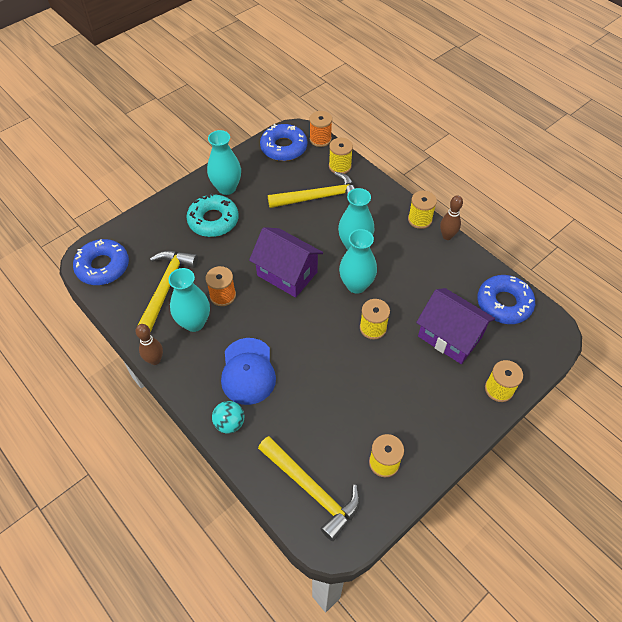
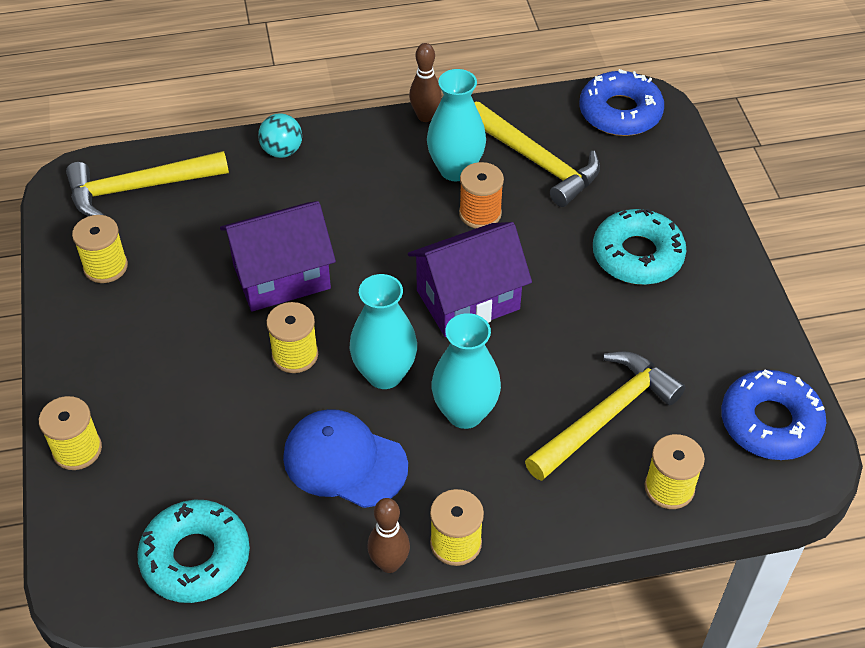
camera: 120 degrees right, 5 degrees down
turquoise vase [207,130,241,195] -> none
blue cap [221,338,276,405] -> blue cap moved to [283,409,408,508]
yellow hammer [268,172,355,208] -> yellow hammer turned 150 degrees counterclockwise [525,351,685,481]
orange spool [309,111,332,147] -> none
purple house [416,288,495,364] -> purple house moved to [220,201,336,311]
blue donut [477,275,535,324] -> turquoise donut [137,500,250,603]

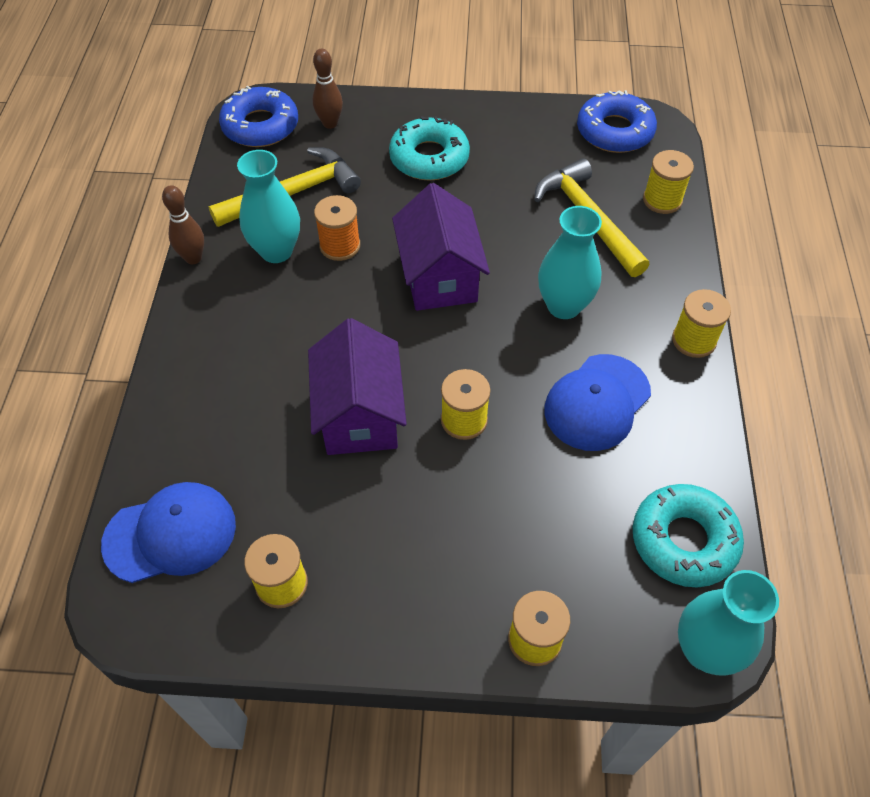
camera: 75 degrees left, 5 degrees up
yellow hammer [66,151,229,216] -> blue cap [101,482,236,583]
turquoise ball [258,113,302,158] -> none
turquoise vase [350,274,417,389] -> turquoise vase moved to [678,570,779,676]
brown bowling pin [367,498,410,573] -> brown bowling pin moved to [312,49,343,129]

